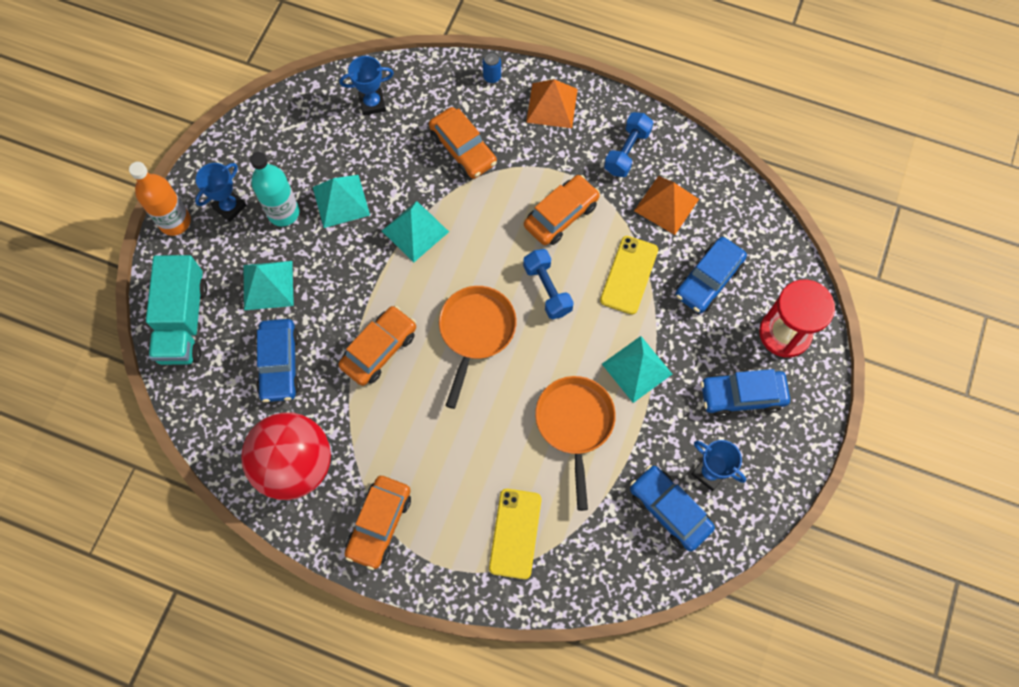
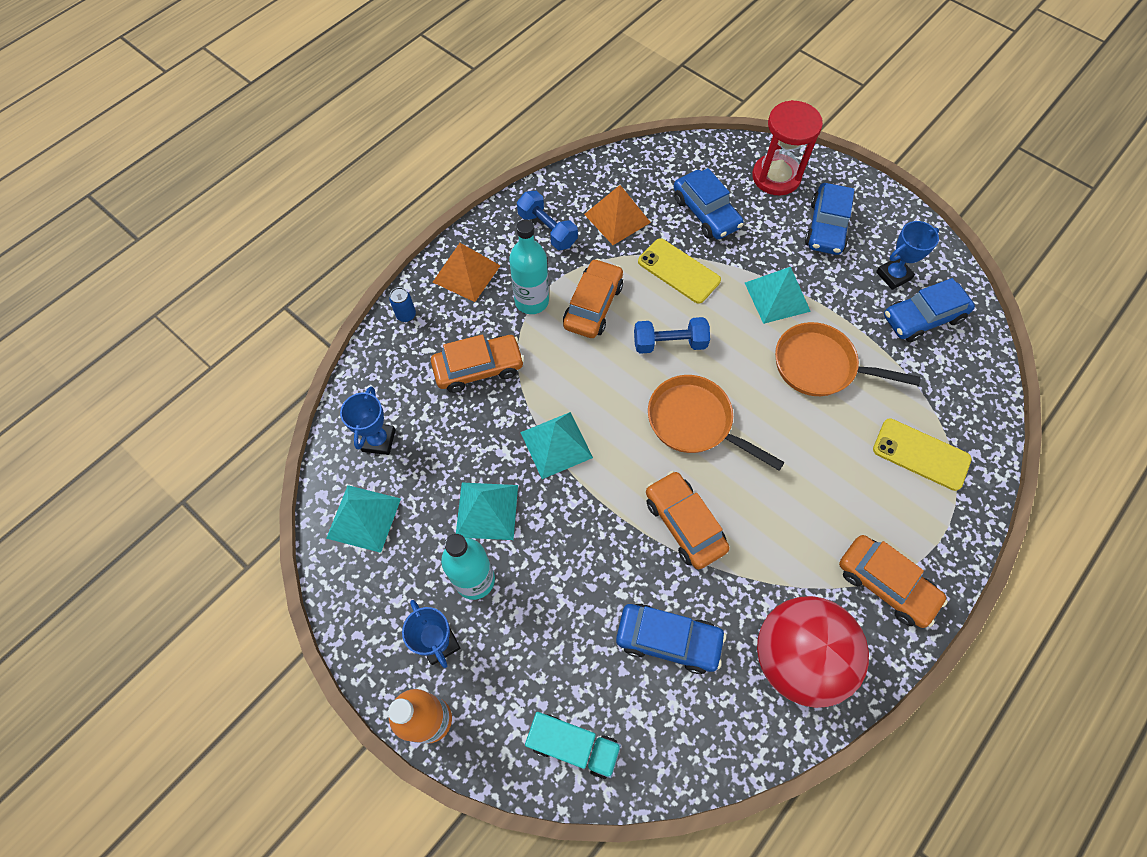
camera: 70 degrees left, 5 degrees down
turquoise truck [146,255,207,365] -> turquoise truck [525,712,621,779], size x0.66
turquoise pyramid [244,261,294,310] -> turquoise pyramid moved to [326,485,401,553]
orange car [524,175,600,245] -> orange car turned 45 degrees clockwise [563,259,623,338]
none -> turquoise bottle [509,219,549,314]

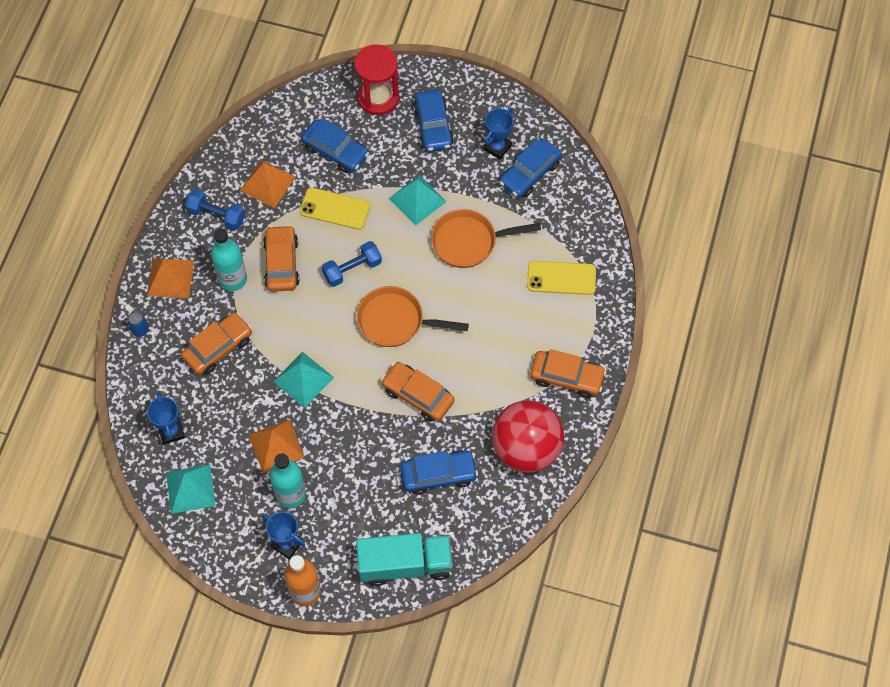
camera: 25 degrees left, 0 degrees up
turquoise pyramid [456,482,518,540] -> orange pyramid [249,419,305,473]
turquoise truck [525,712,621,779] -> turquoise truck [356,533,453,586], size x1.50

